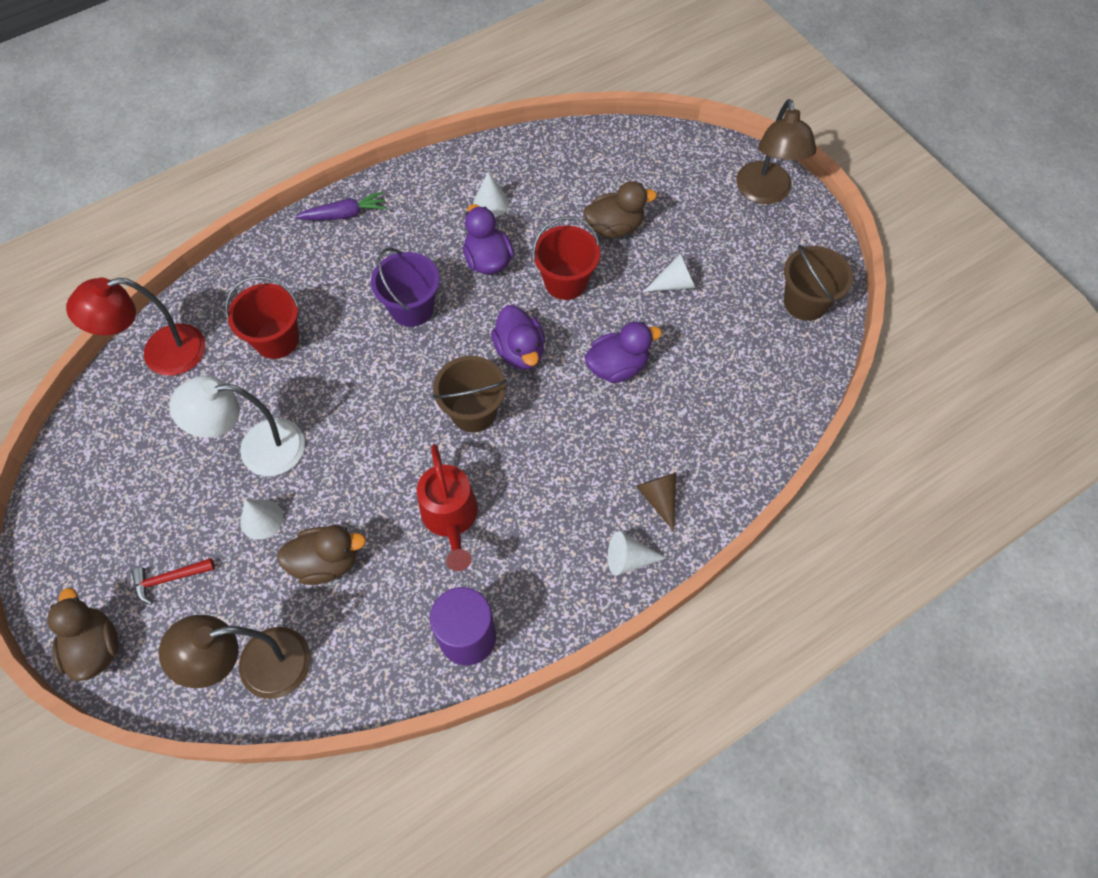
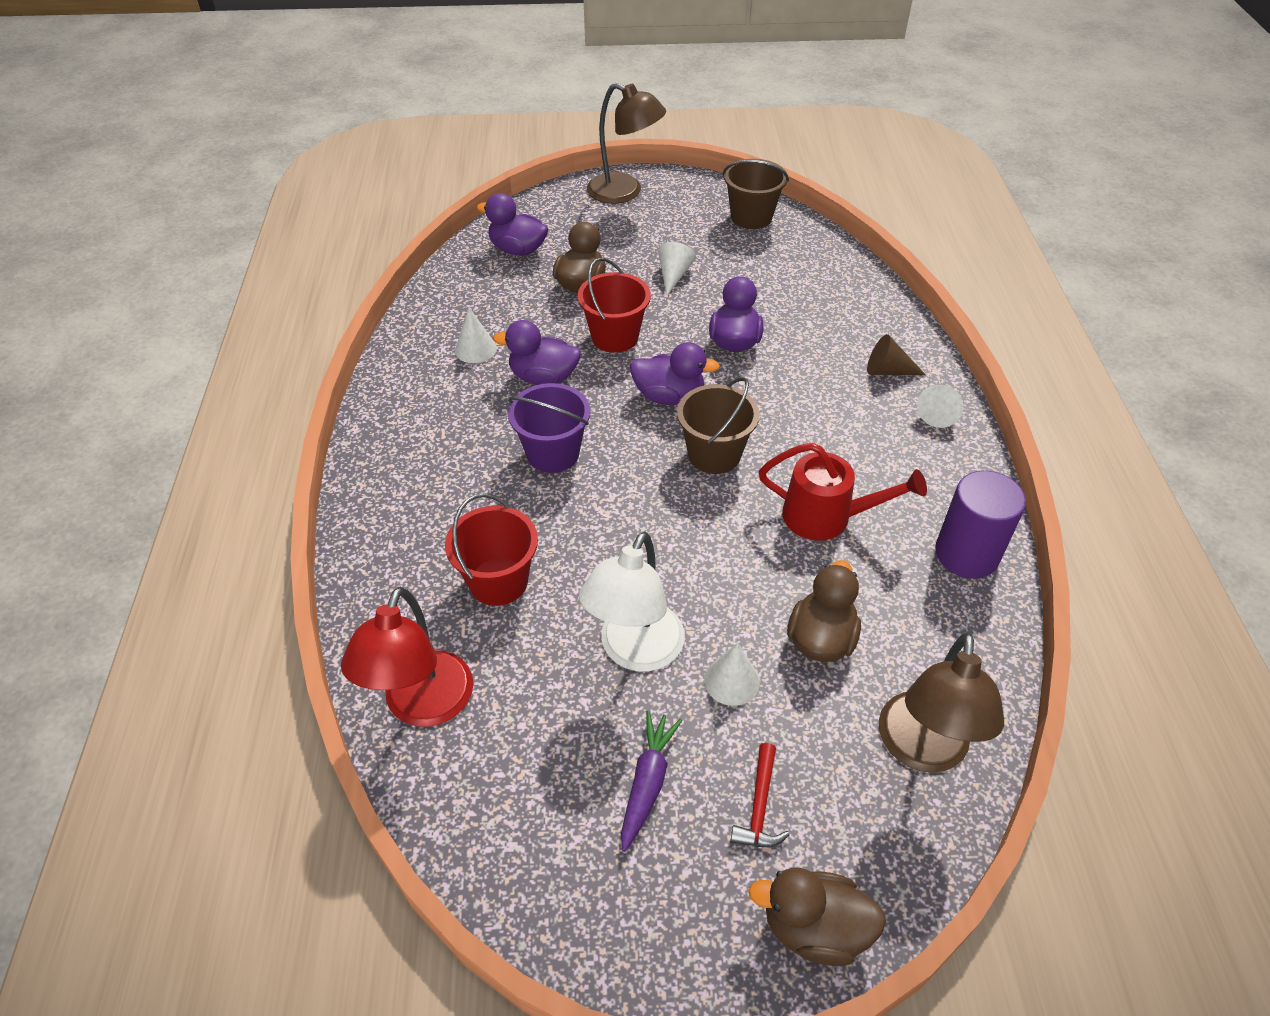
camera: 60 degrees left, 15 degrees down
purple carrot [295,191,387,220] -> purple carrot moved to [621,711,683,852]
none -> purple duck [477,193,548,256]

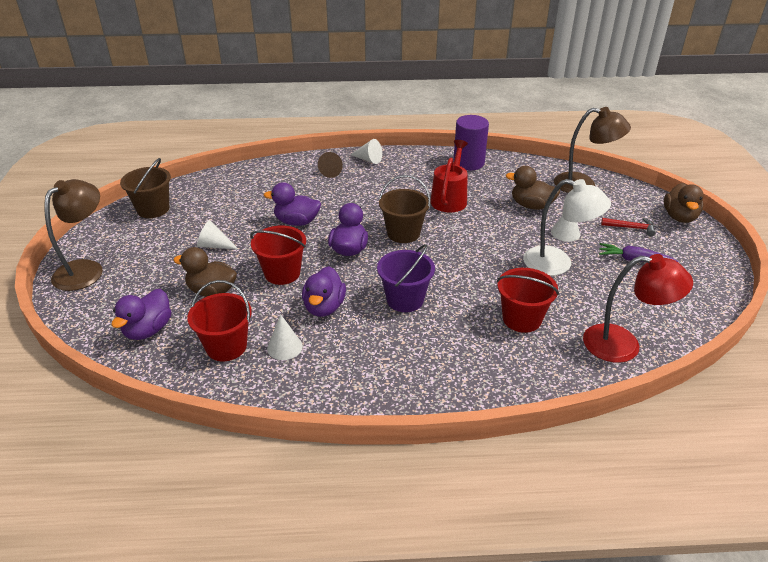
camera: 90 degrees left, 10 degrees down
none -> red bucket [187,280,252,361]

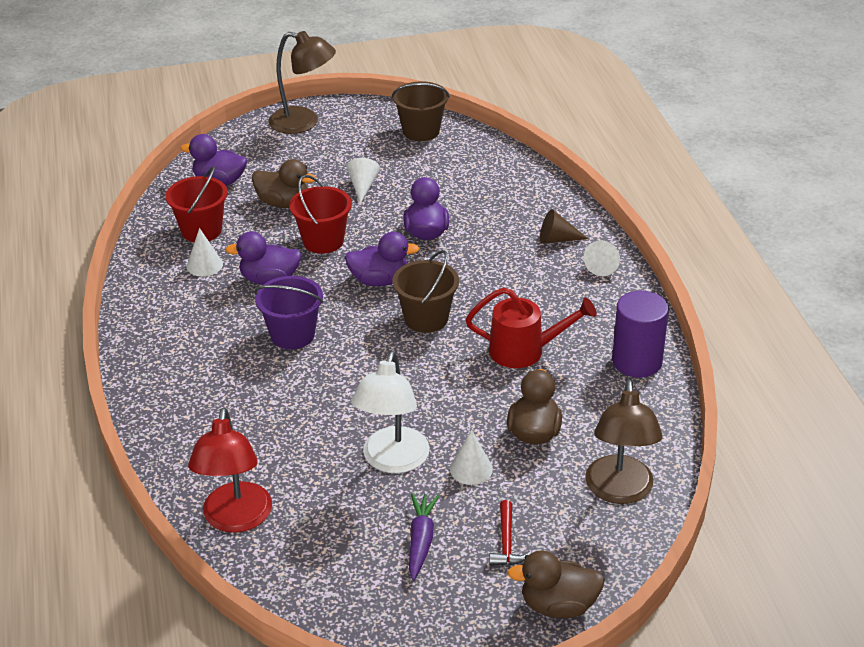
camera: 80 degrees right, 0 degrees up
brown duck [173,247,237,297] -> brown duck turned 105 degrees clockwise [252,159,316,208]
red bucket [497,268,559,333] -> none

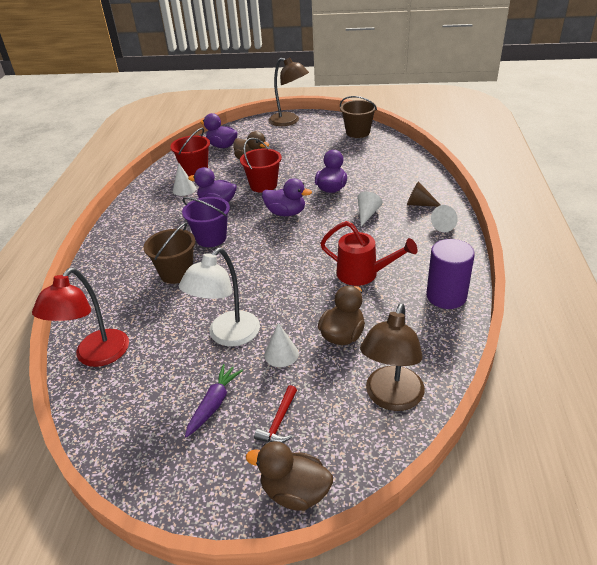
camera: 20 degrees right, 0 degrees up
white cone [347,158,380,204] -> white cone moved to [357,192,383,226]
brown bucket [392,250,459,333] -> brown bucket moved to [144,222,195,284]

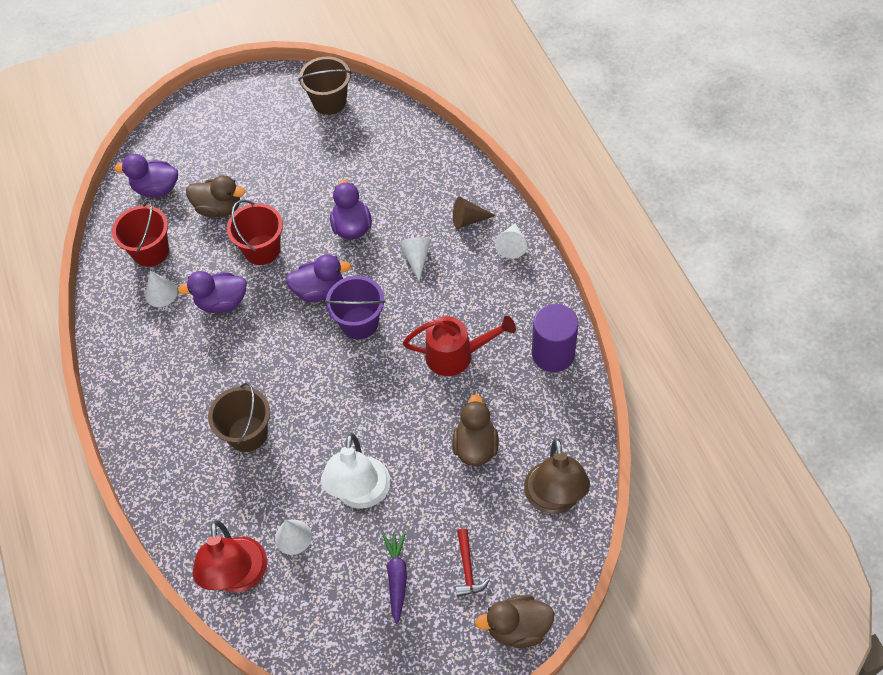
camera: 25 degrees left, 20 degrees up
purple bucket [182,197,230,247] -> purple bucket moved to [325,276,386,340]
white cone [265,323,299,367] -> white cone moved to [275,520,312,555]
brown lamp [269,58,309,126] -> none

